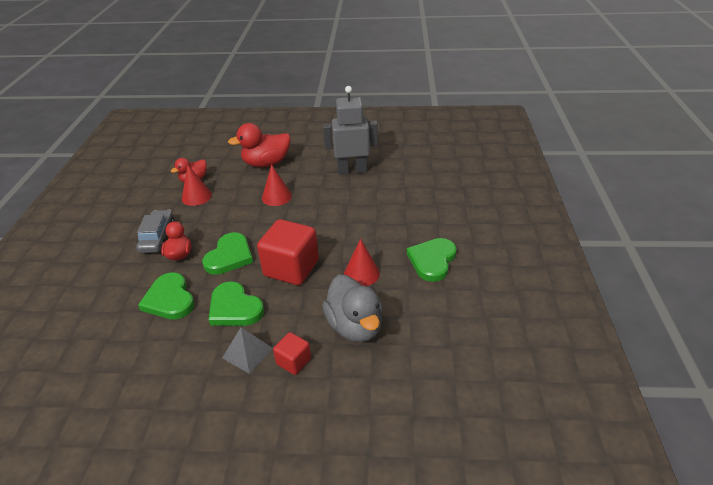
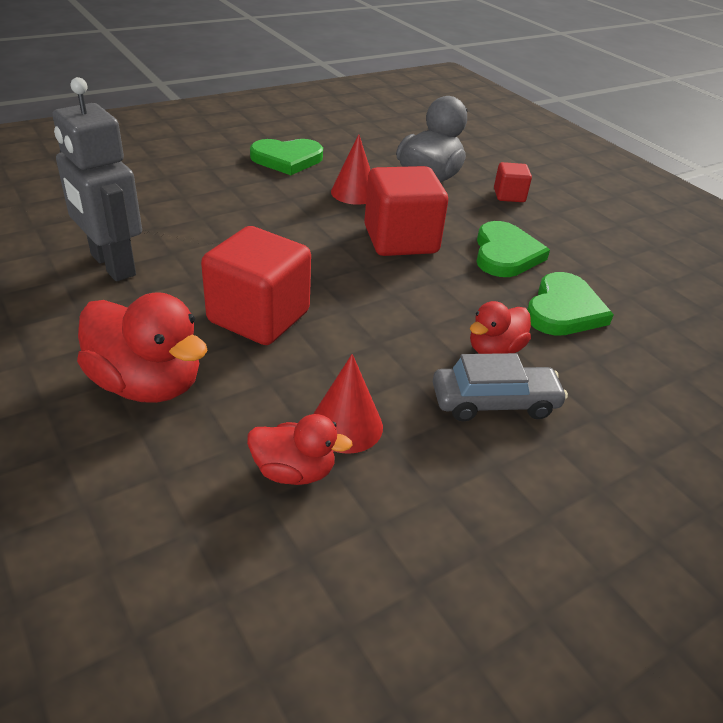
camera: 130 degrees left, 0 degrees up
grey car [137,210,175,253] -> grey car turned 150 degrees counterclockwise [433,353,568,421]
green heart [202,232,253,275] -> none
grey pyramid [222,327,273,374] -> none
red cone [262,164,292,206] -> red cube [201,226,311,345]

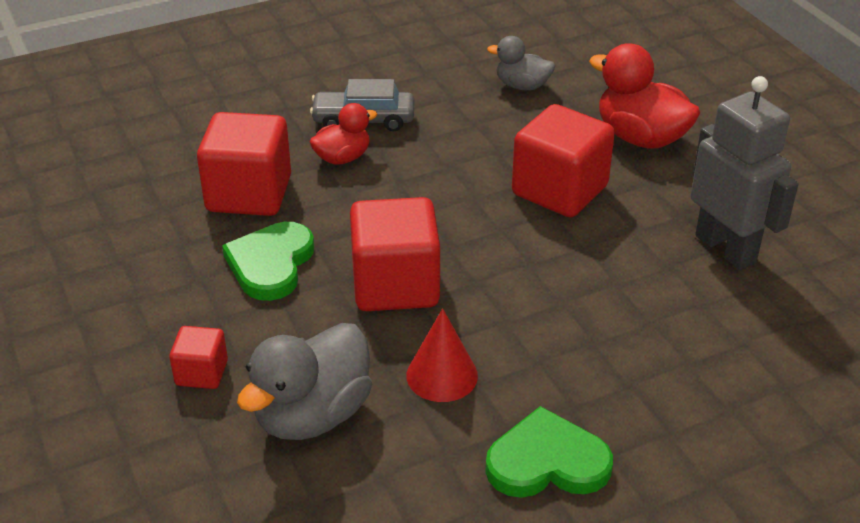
camera: 170 degrees left, 0 degrees up
red duck [247,414,352,485] -> grey duck [487,36,555,91]
red cone [313,354,383,454] -> none
green heart [527,272,614,336] -> red cube [197,112,291,216]

